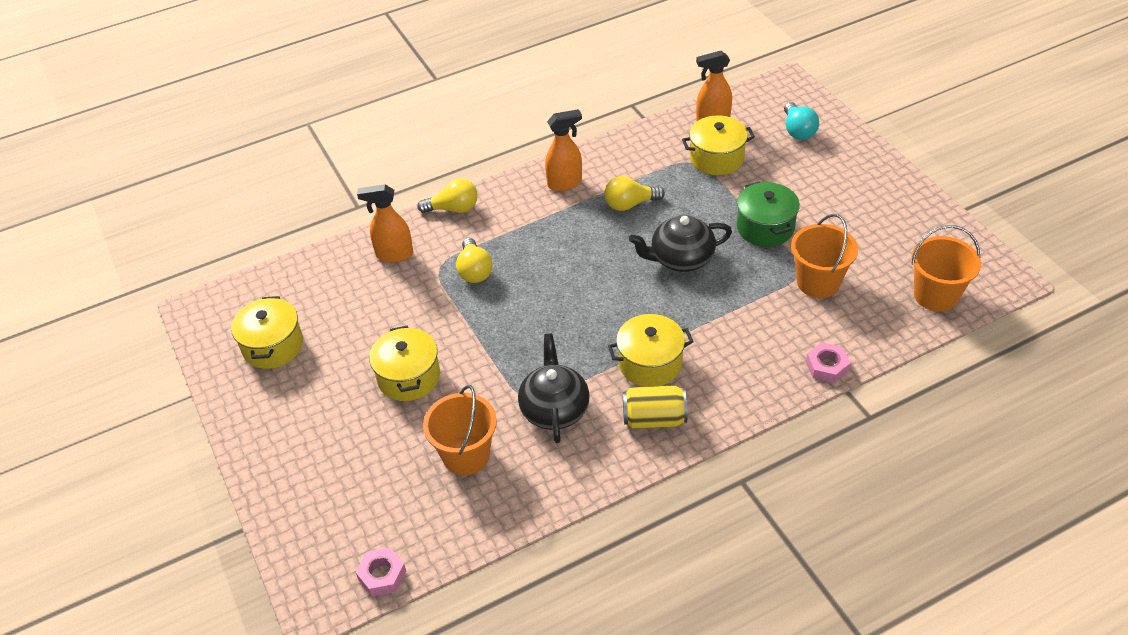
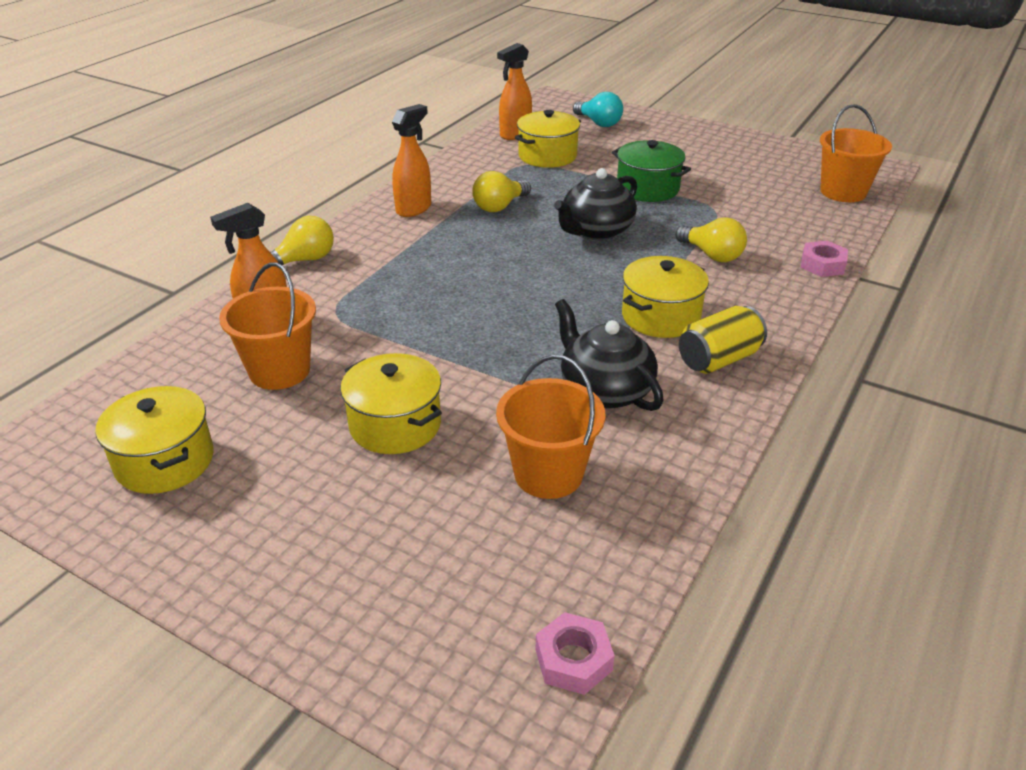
camera: 35 degrees left, 10 degrees down
yellow light bulb [456,238,493,283] -> yellow light bulb moved to [675,217,747,262]
orange bucket [791,214,858,298] -> orange bucket moved to [219,262,316,390]

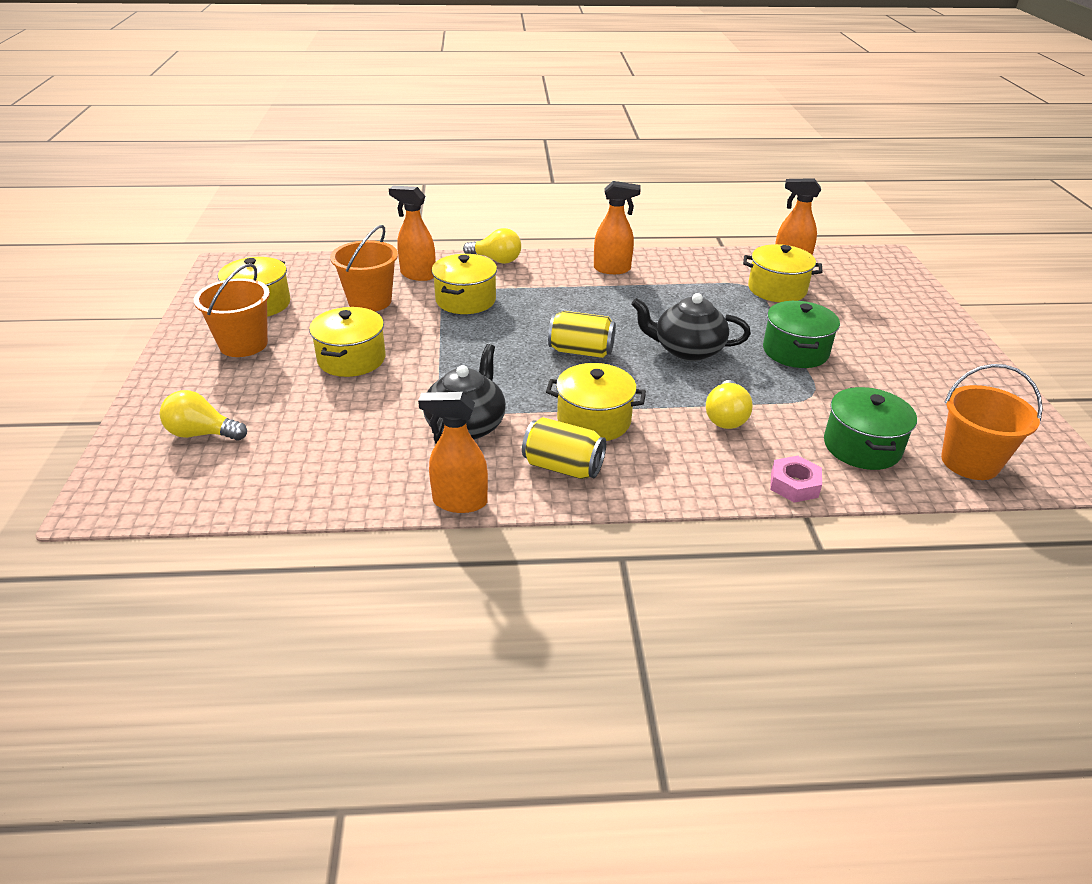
camera: 55 degrees right, 0 degrees up
yellow light bulb [472,171,531,212] -> yellow light bulb moved to [160,390,247,441]
orange bucket [496,355,605,499] -> orange bucket moved to [194,263,270,357]
pink nut [536,612,615,695] -> none
turquoise light bulb [573,92,623,127] -> none
none -> orange spray bottle [418,392,488,513]
none -> yellow pot [431,254,497,314]
none -> yellow can [548,311,616,358]
none -> green pot [824,387,917,470]

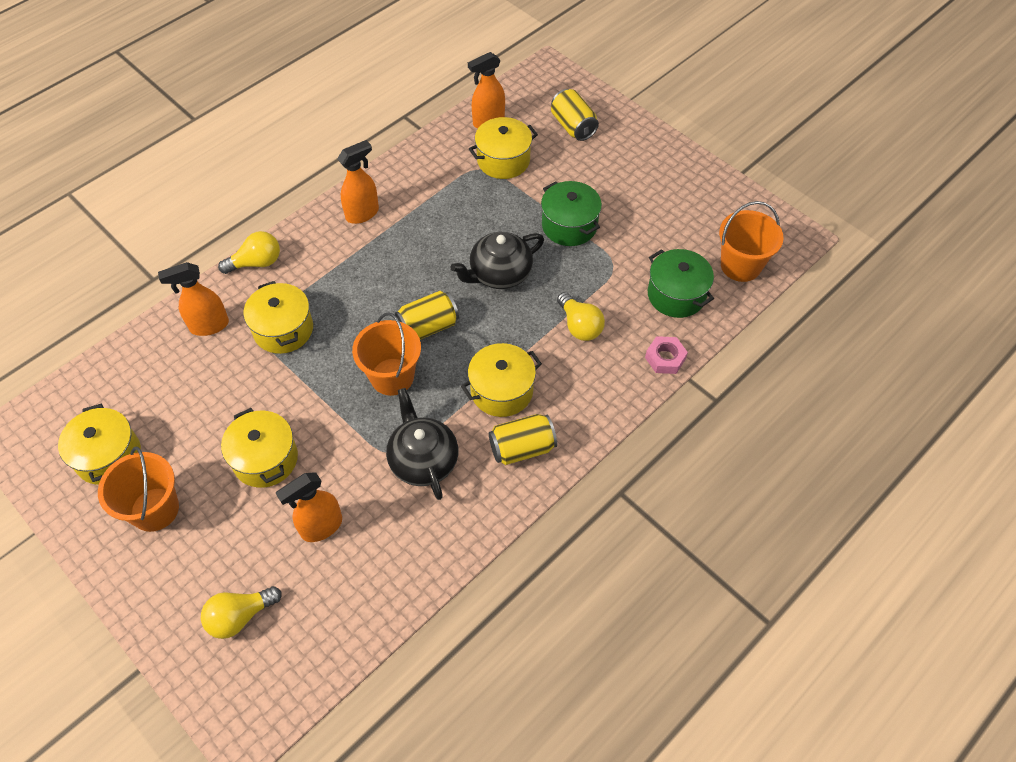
camera: 40 degrees left, 20 degrees up
orange bucket [330,225,398,311] -> orange bucket moved to [352,312,421,396]
orange spray bottle [418,392,488,513] -> orange spray bottle moved to [276,473,342,542]
none -> yellow can [551,89,599,141]

